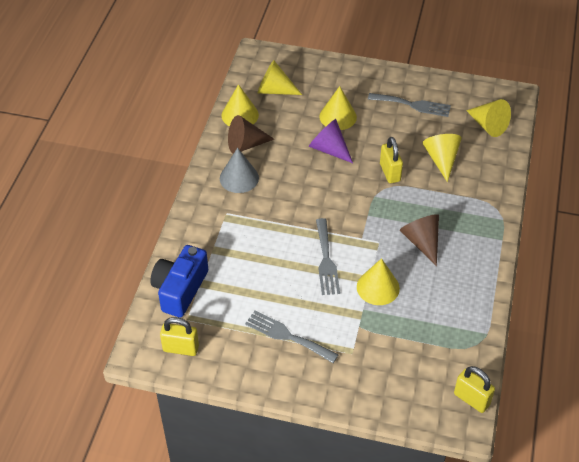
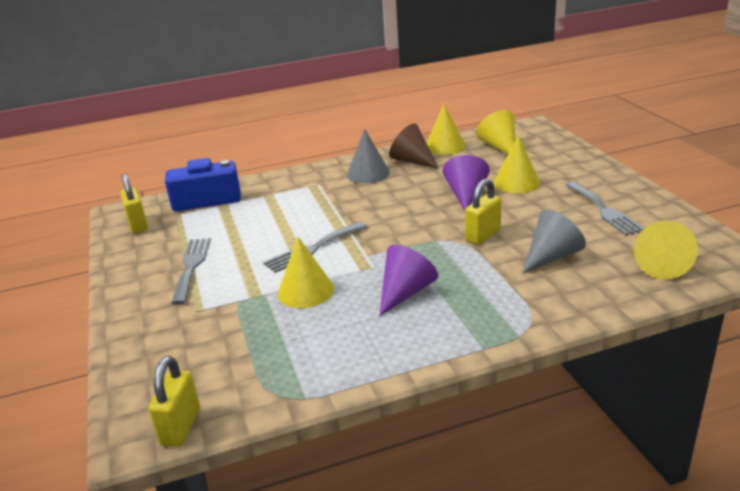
camera: 60 degrees right, 20 degrees down
brown cone [400,214,439,266] -> purple cone [380,245,438,316]
yellow cone [423,134,462,182] -> grey cone [523,210,586,273]

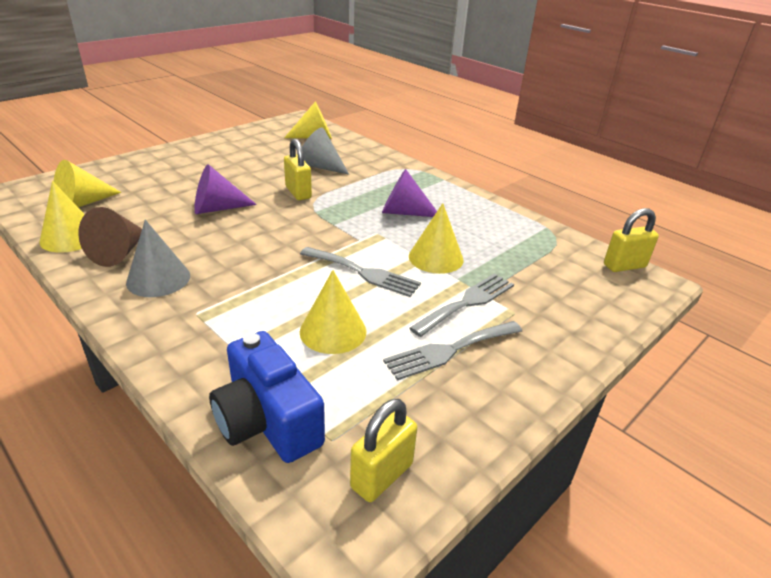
camera: 120 degrees left, 5 degrees up
yellow padlock [465,179,502,245] -> yellow padlock turned 45 degrees clockwise [284,139,312,200]
yellow cone [494,135,540,193] -> yellow cone moved to [300,270,366,354]
grey fork [566,182,644,236] -> grey fork moved to [410,273,514,337]

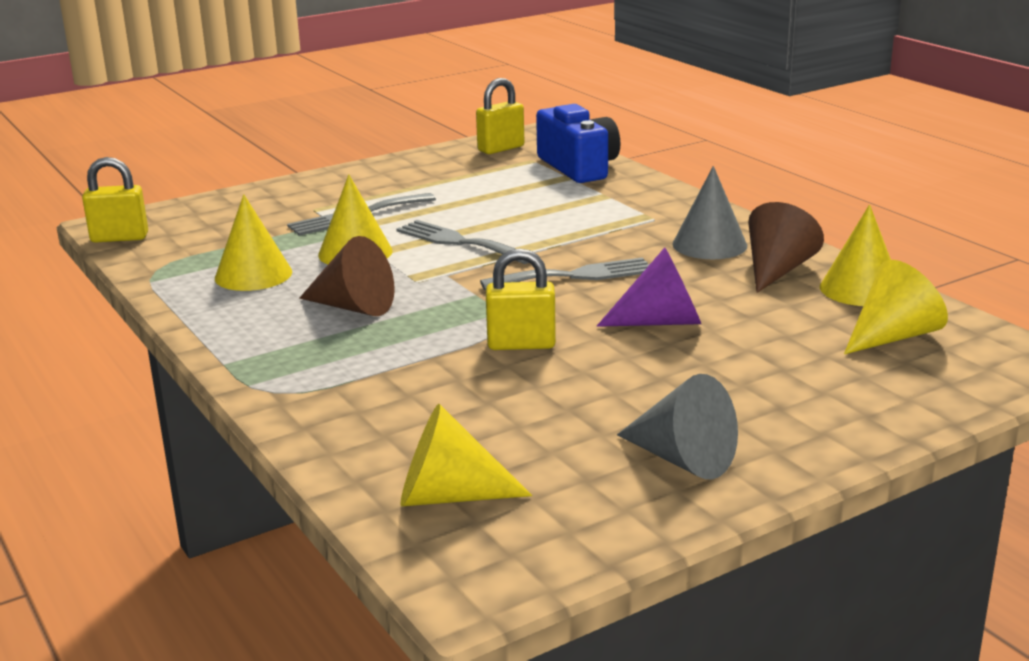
camera: 165 degrees left, 10 degrees down
yellow padlock [284,139,312,200] -> yellow padlock turned 75 degrees counterclockwise [486,248,556,350]
yellow cone [300,270,366,354] -> yellow cone moved to [215,194,292,291]
grey cone [302,127,349,175] -> grey cone moved to [617,374,738,479]
purple cone [382,169,437,217] -> brown cone [299,236,395,316]
grey fork [383,321,522,381] -> grey fork moved to [480,257,649,290]

